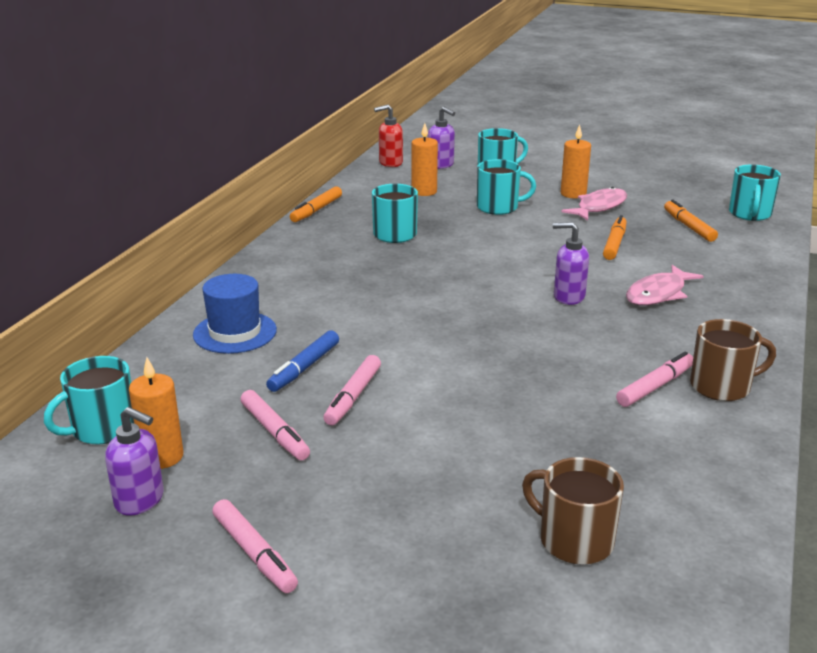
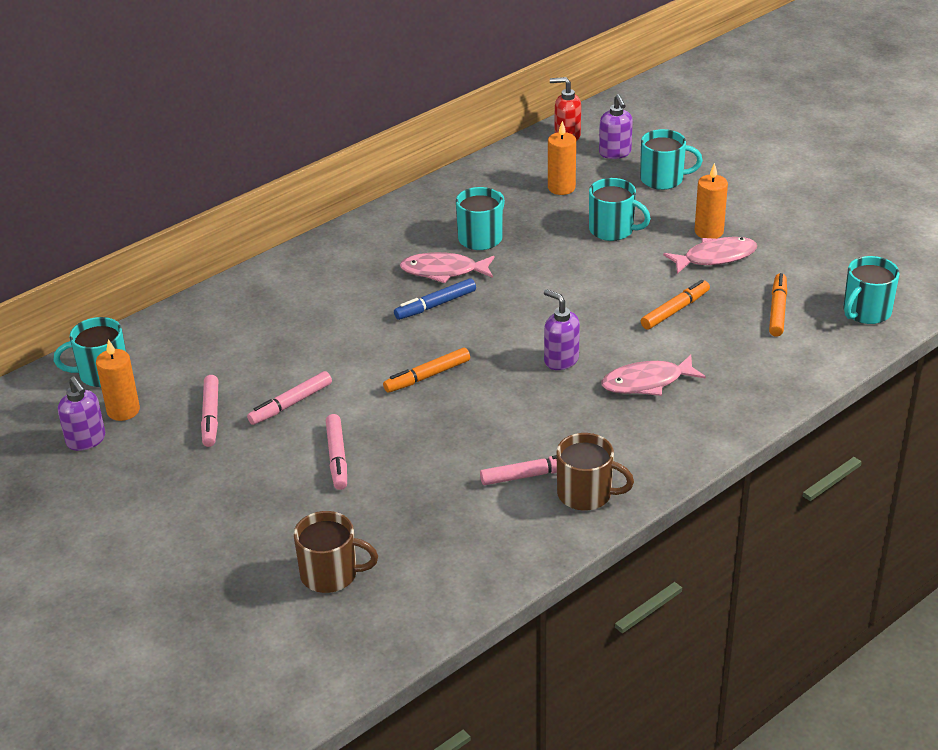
camera: 30 degrees right, 10 degrees up
blue hat [193,274,277,354] -> none
pink marker [212,499,298,593] -> pink marker moved to [326,414,347,490]
blue marker [266,330,339,392] -> blue marker moved to [394,278,476,320]
orange marker [290,186,342,222] -> orange marker moved to [383,348,470,393]
brown mug [522,457,624,565] -> brown mug turned 120 degrees clockwise [293,511,378,593]
none -> pink fish [400,252,495,283]

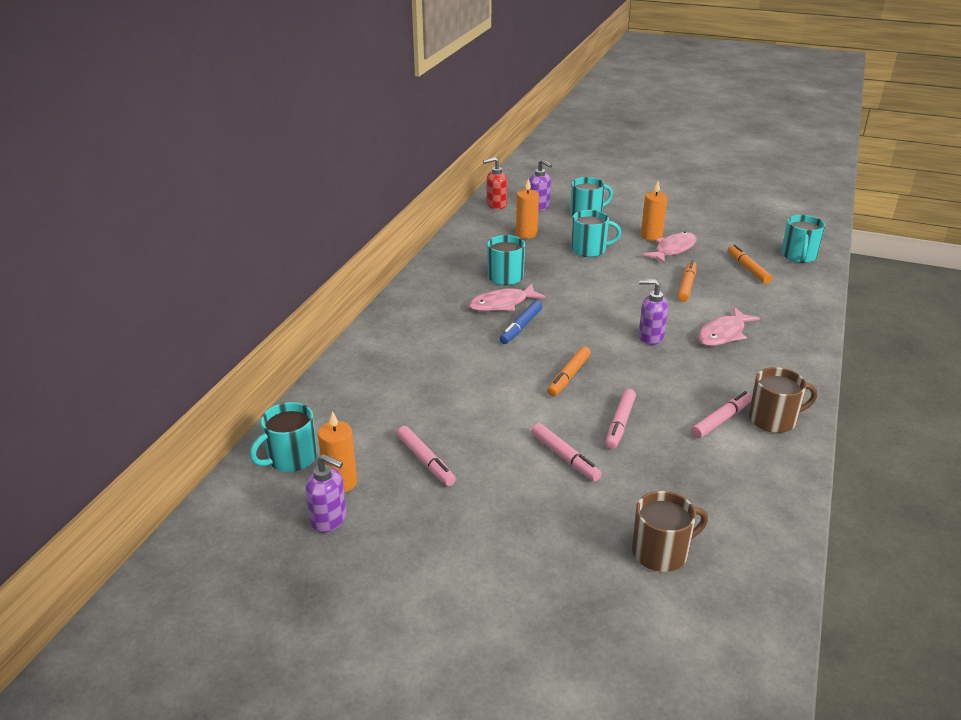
camera: 30 degrees left, 5 degrees down
pink marker [247,371,332,425] -> pink marker moved to [605,389,636,449]

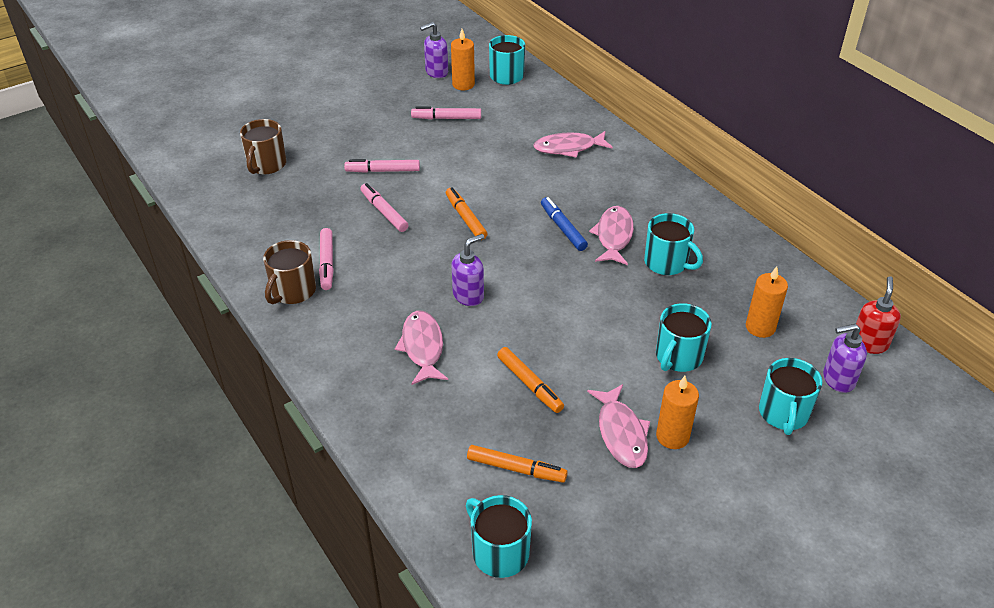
camera: 125 degrees right, 10 degrees up
none -> pink fish [533,131,613,158]

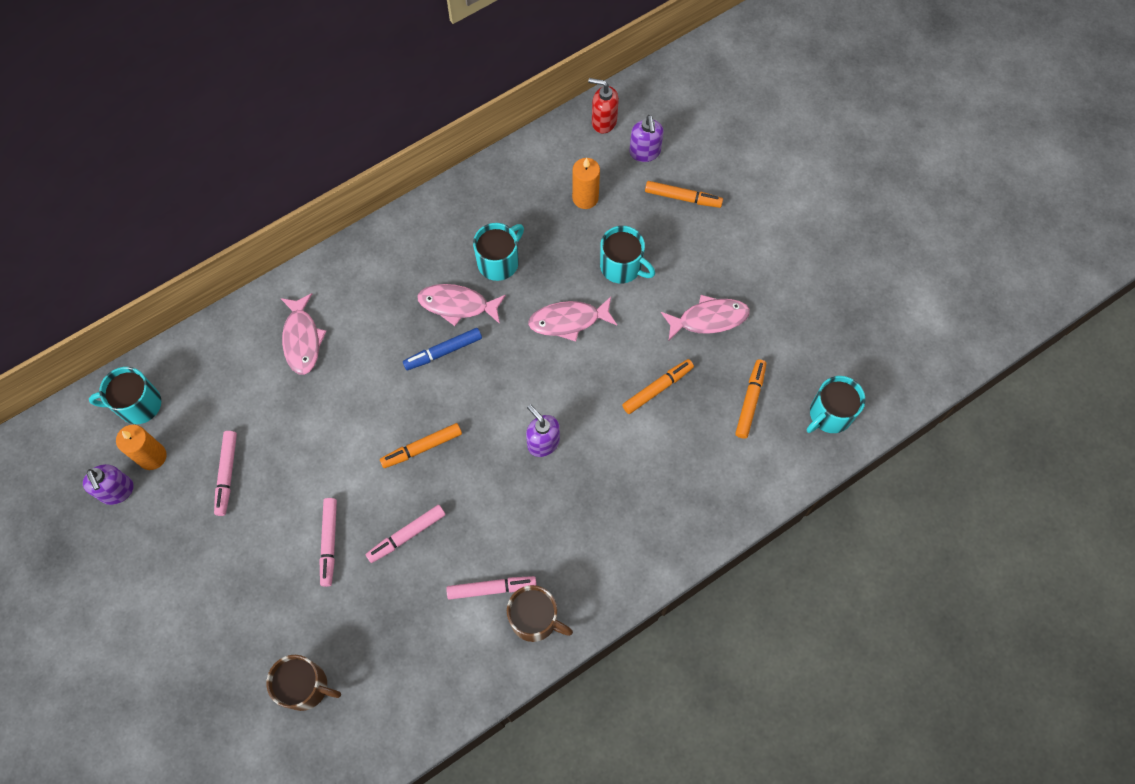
camera: 90 degrees left, 25 degrees up
pink fish [395,310,448,385] -> pink fish moved to [528,297,617,342]
orange candle [656,376,699,449] -> none
turquoise mug [759,358,822,435] -> orange marker [645,181,723,208]

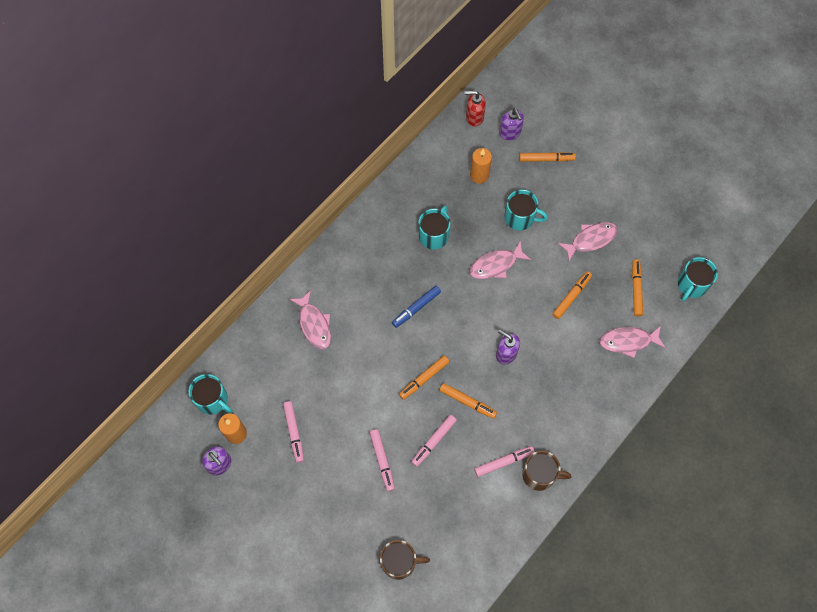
camera: 15 degrees left, 0 degrees up
turquoise mug [89,367,161,424] -> turquoise mug turned 120 degrees counterclockwise [189,374,232,415]
pink fish [417,284,506,326] -> pink fish moved to [600,326,665,358]
none -> orange marker [439,383,497,419]

